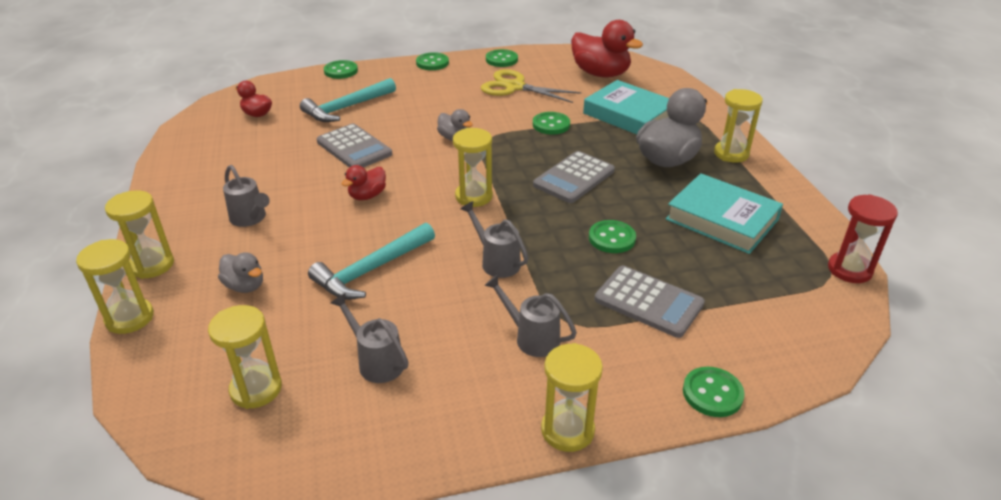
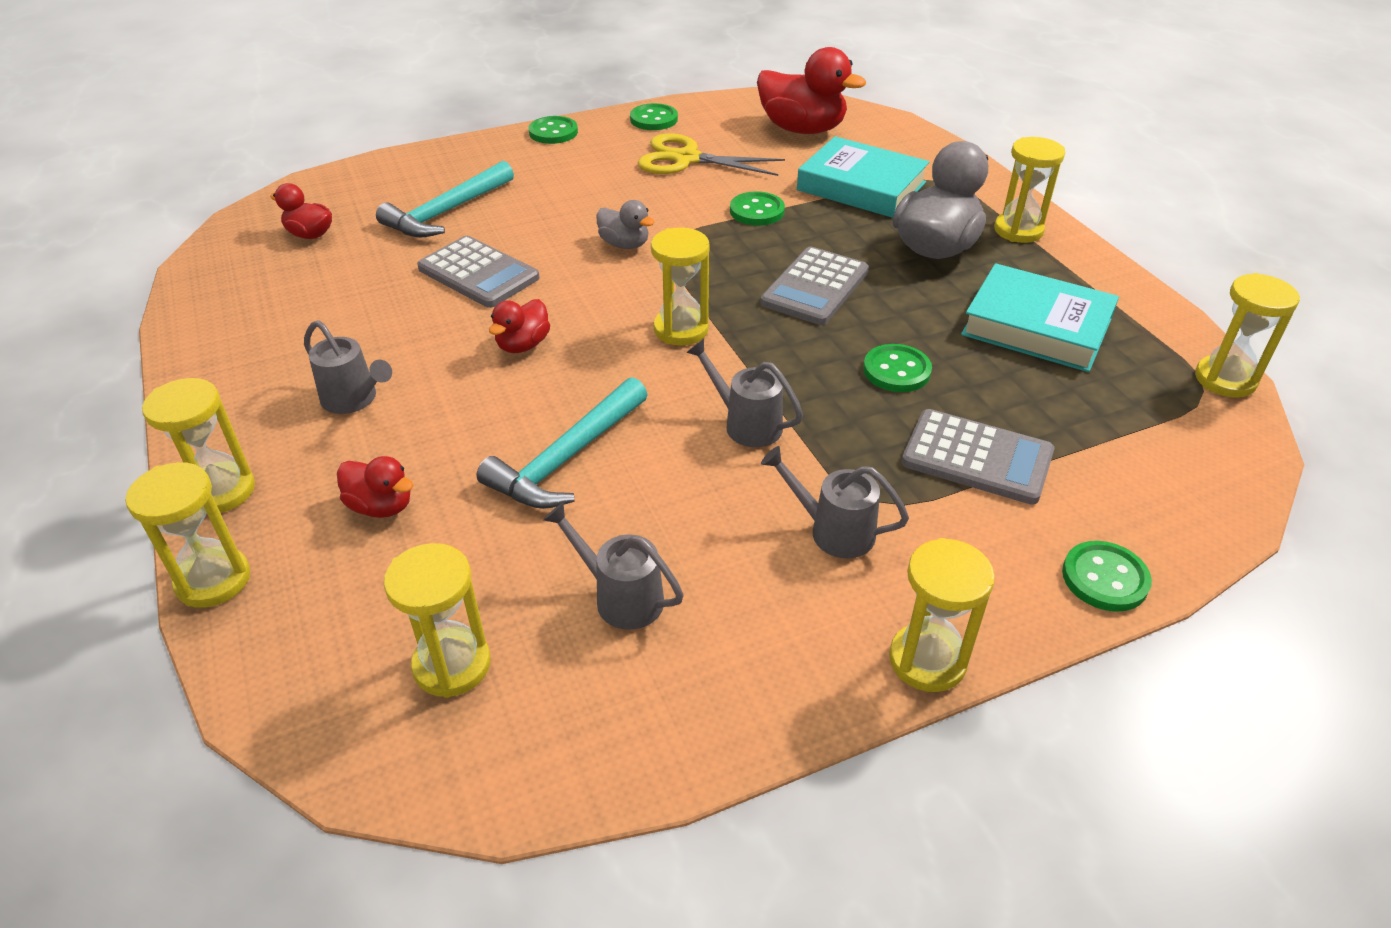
camera: 10 degrees left, 5 degrees up
grey duck [218,252,263,293] -> red duck [337,456,413,518]
green button [324,60,358,79] -> none
red hourglass [828,194,898,283] -> yellow hourglass [1195,273,1300,398]

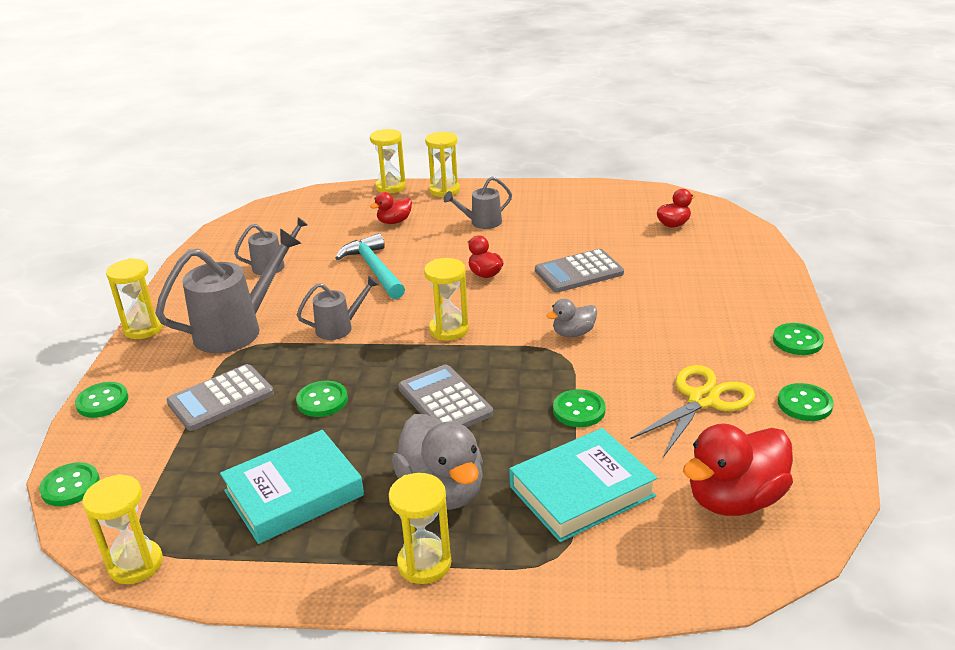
camera: 120 degrees right, 10 degrees down
turquoise hammer [376,161,514,238] -> none
yellow hourglass [384,543,491,698] -> none
grey watering can [761,446,909,558] -> grey watering can [155,228,301,353], size x1.82
none -> green button [39,462,100,506]

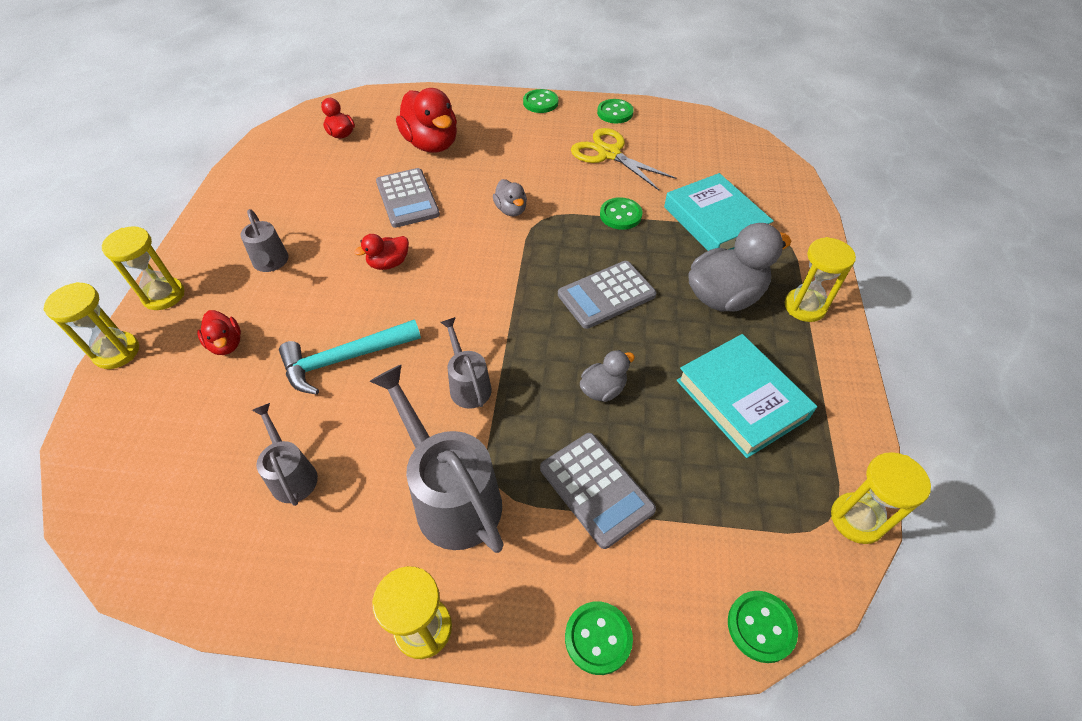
camera: 90 degrees left, 20 degrees up
green button [296,380,348,417] -> grey duck [580,350,635,402]
yellow hourglass [424,258,469,341] -> none
red duck [683,424,793,516] -> red duck moved to [396,88,457,153]

